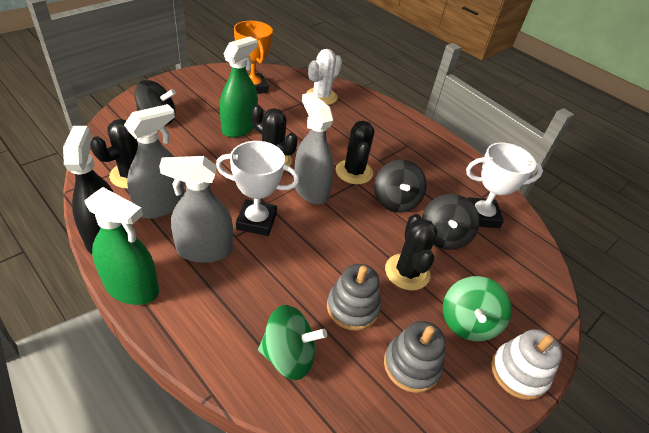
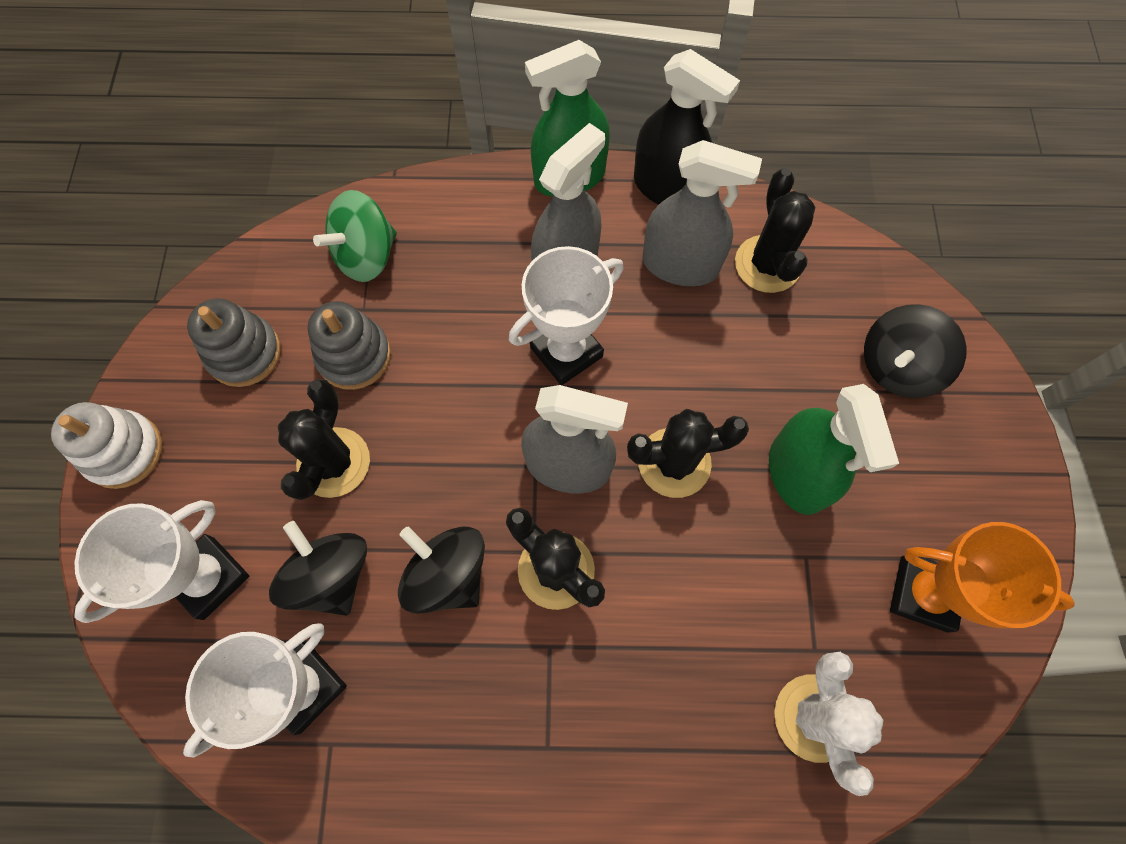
camera: 140 degrees right, 25 degrees up
grey spray bottle [124,104,184,219] -> grey spray bottle turned 75 degrees counterclockwise [642,140,762,286]
black cactus [385,214,437,291] -> black cactus turned 60 degrees clockwise [278,379,370,500]
green spinning top [443,276,512,341] -> none
none -> white trophy [74,500,249,623]

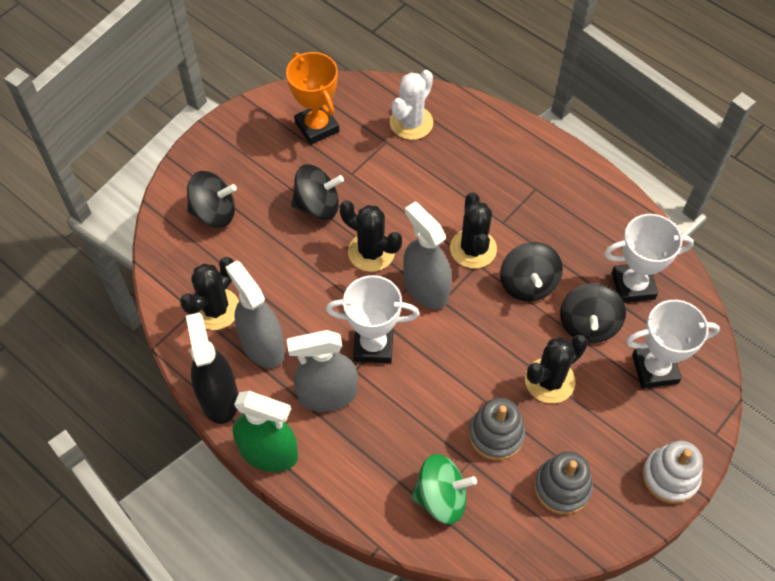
camera: 140 degrees left, 10 degrees down
green spray bottle [769,384,899,515] -> black spinning top [291,164,344,220]

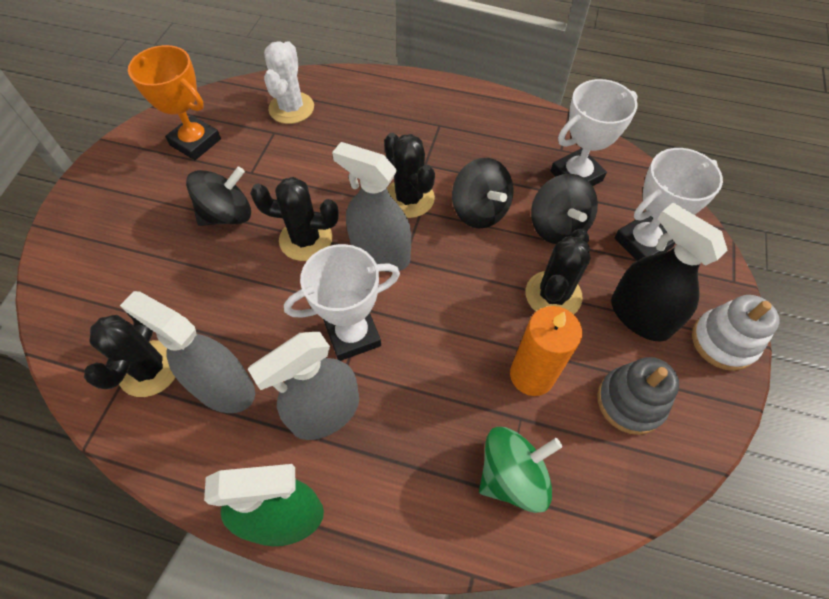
camera: 25 degrees left, 0 degrees up
black spray bottle [186,313,238,424] -> black spray bottle moved to [611,203,728,342]
black spinning top [187,171,237,228] -> none
grey stacking toy [469,398,525,461] -> orange candle [510,306,582,396]

